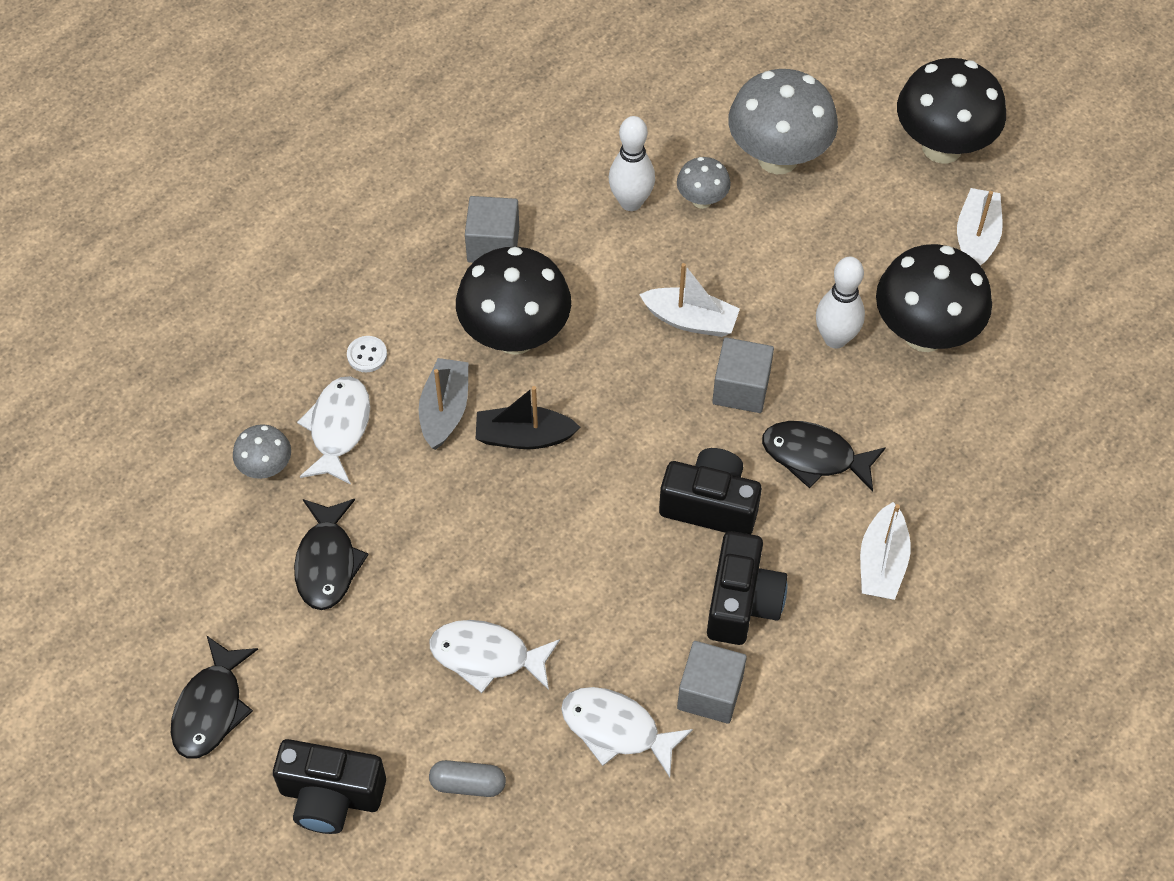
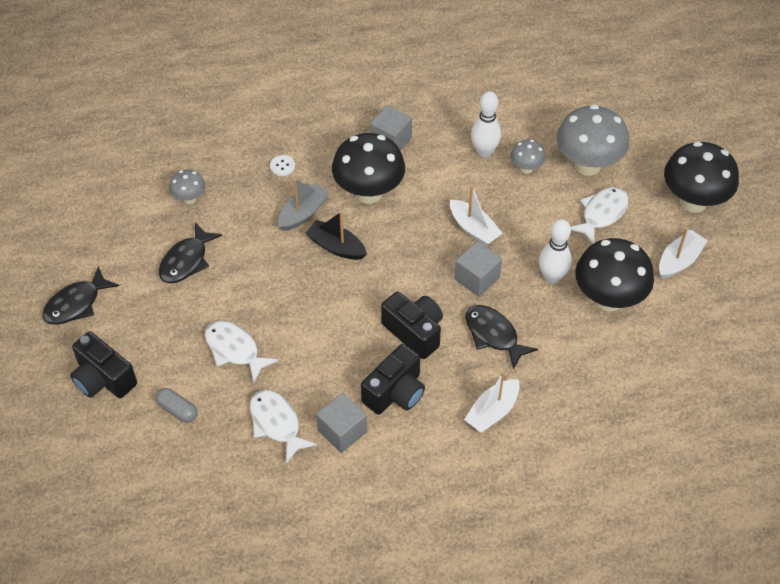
camera: 30 degrees right, 5 degrees down
white fish [297,376,370,485] -> white fish moved to [571,187,628,244]

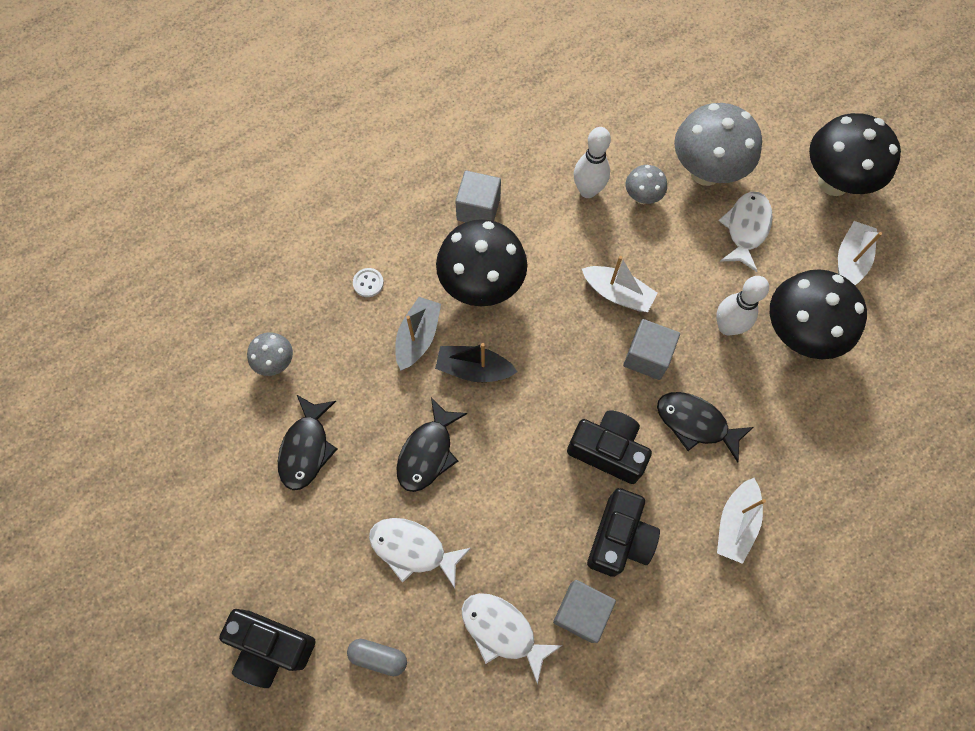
camera: 20 degrees left, 15 degrees up
black fish [43,266,119,325] -> black fish moved to [396,397,467,492]

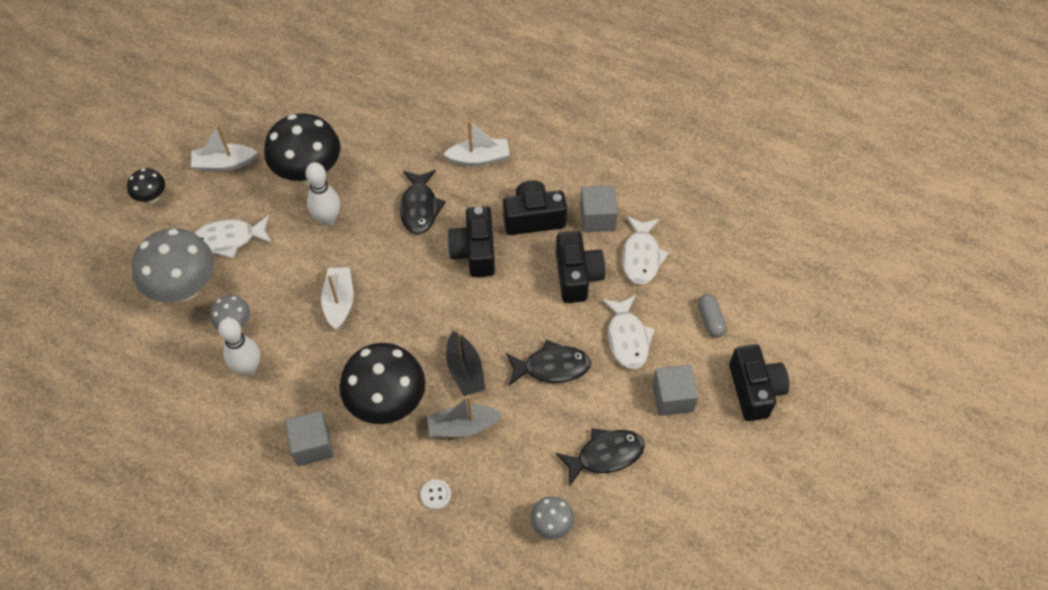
camera: 120 degrees left, 10 degrees down
grey cube [623,319,680,380] -> grey cube moved to [652,365,699,416]
black mushroom [809,113,901,196] -> black mushroom [127,168,165,204], size x0.49
none -> black camera [556,231,605,303]

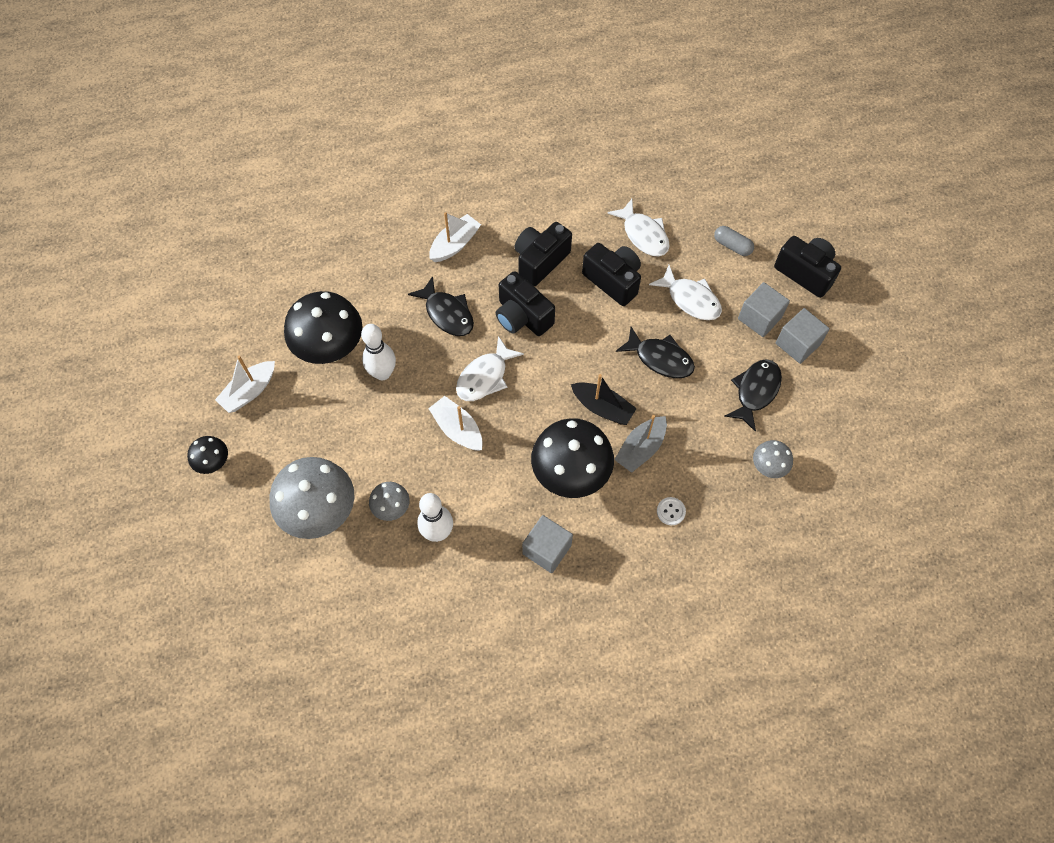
camera: 40 degrees left, 5 degrees up
white fish [194,215,272,259] -> white fish moved to [456,336,524,401]
black fish [506,339,591,385] -> black fish turned 75 degrees clockwise [616,327,695,378]
grey cube [580,186,618,232] -> grey cube moved to [776,308,830,364]

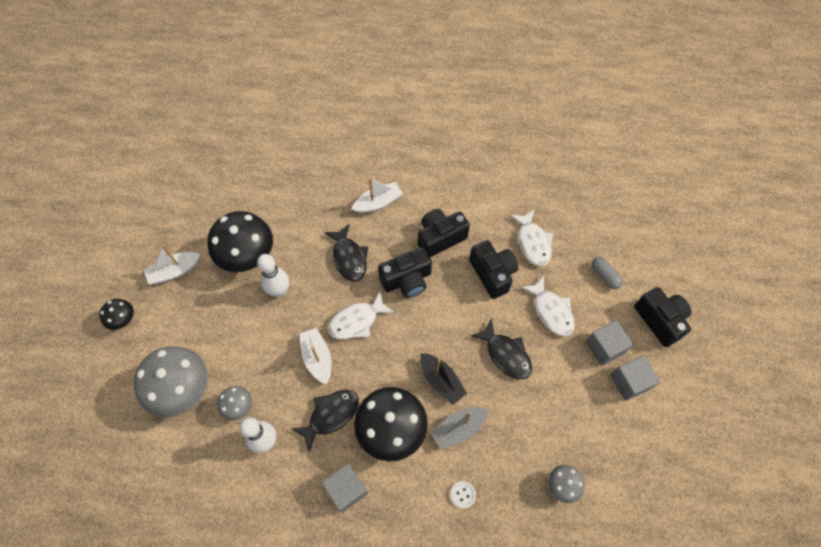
camera: 20 degrees right, 0 degrees up
black camera [496,271,555,336] -> black camera turned 90 degrees counterclockwise [378,247,432,298]
black fish [724,359,782,432] -> black fish moved to [291,390,359,452]

